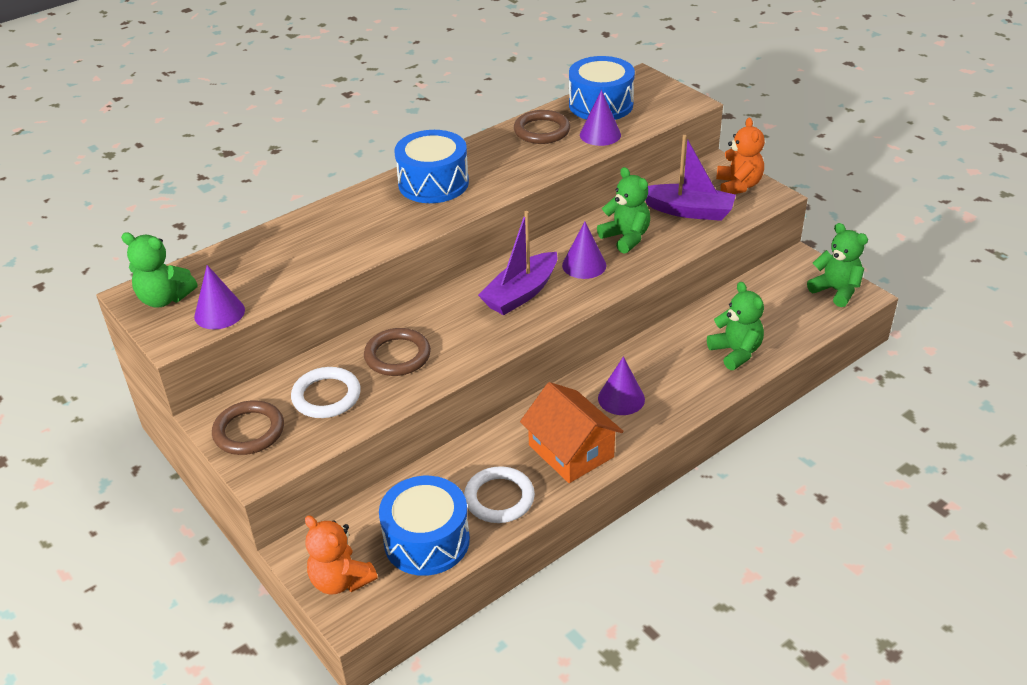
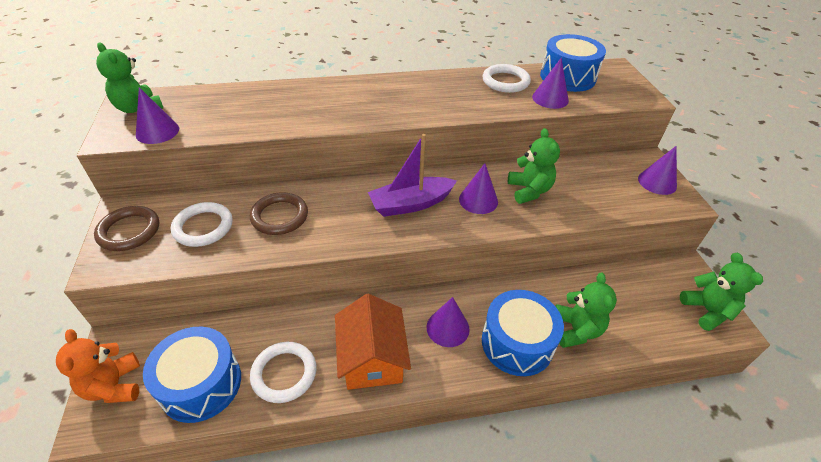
camera: 25 degrees right, 5 degrees up
blue drum [394,130,469,203] -> blue drum moved to [482,290,564,376]
brown ring [514,110,570,144] -> white ring [483,64,531,93]
purple boat [645,135,736,221] -> none
orange teddy bear [716,118,765,194] -> purple cone [638,146,677,195]

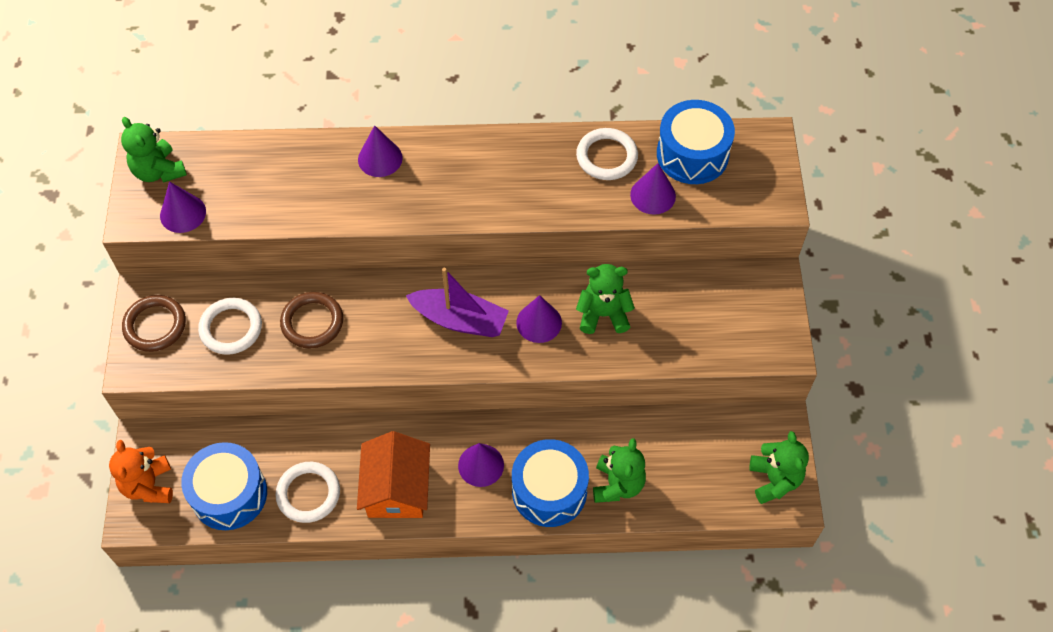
camera: 10 degrees right, 15 degrees up
purple boat [368,134,457,217] -> purple boat turned 150 degrees counterclockwise [406,268,509,337]
green teddy bear [508,128,560,204] -> green teddy bear turned 90 degrees counterclockwise [576,264,635,334]
purple cone [638,146,677,195] -> purple cone moved to [358,125,403,177]

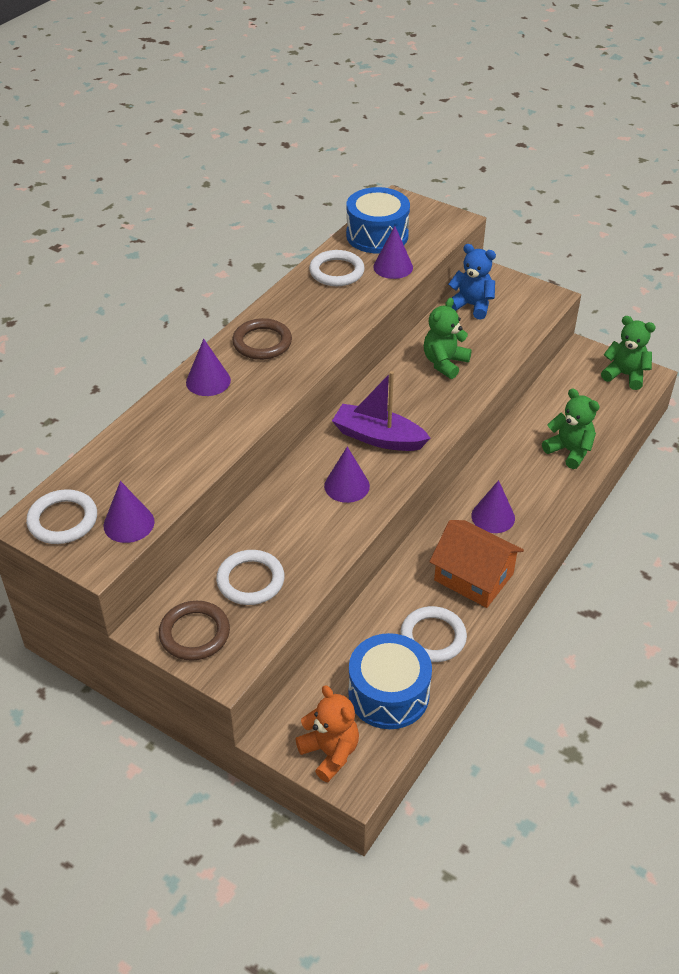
camera: 55 degrees left, 15 degrees down
orange teddy bear [109,440,173,503] -> orange teddy bear turned 150 degrees counterclockwise [295,685,359,782]
green teddy bear [121,117,187,183] -> white ring [26,489,97,544]
brown ring [280,292,343,348] -> brown ring moved to [232,318,292,360]
purple boat [406,268,509,337] -> purple boat turned 120 degrees counterclockwise [332,371,430,451]
blue drum [512,439,589,527] -> none
purple cone [516,295,562,343] -> purple cone moved to [324,446,370,503]
none -> blue teddy bear [448,244,496,320]

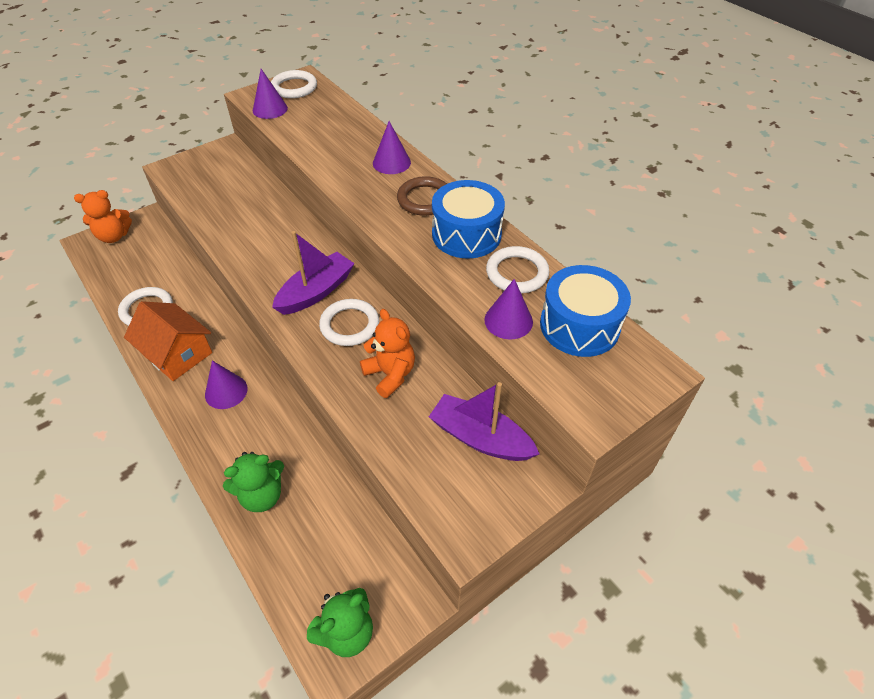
camera: 110 degrees right, 5 degrees up
brown ring [159,601,230,661] -> none
white ring [216,550,285,605] -> white ring moved to [319,299,379,346]
purple cone [324,446,370,503] -> none
blue drum [348,633,432,729] -> blue drum moved to [432,180,505,259]
green teddy bear [424,298,472,379] -> orange teddy bear [360,309,415,398]
orange house [429,520,524,608] -> orange house turned 75 degrees clockwise [124,301,212,381]
blue teddy bear [448,244,496,320] -> purple boat [429,382,539,461]

